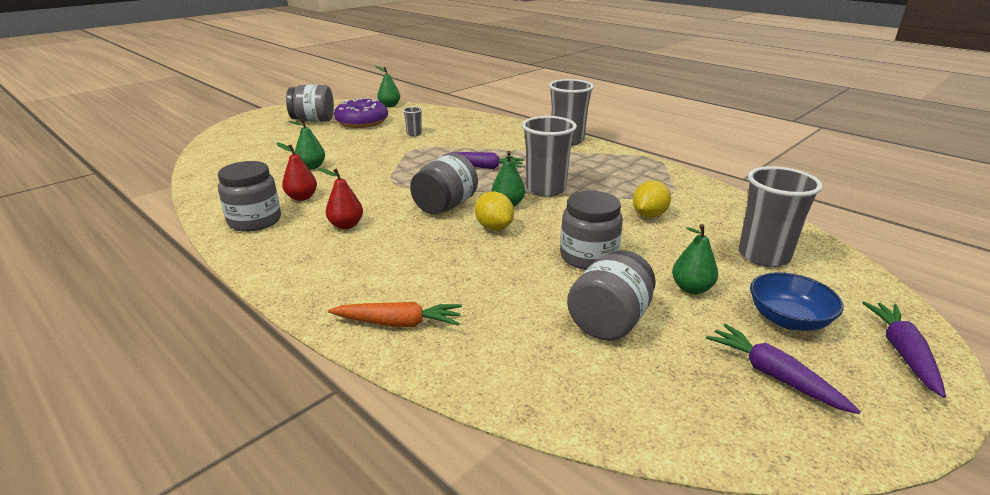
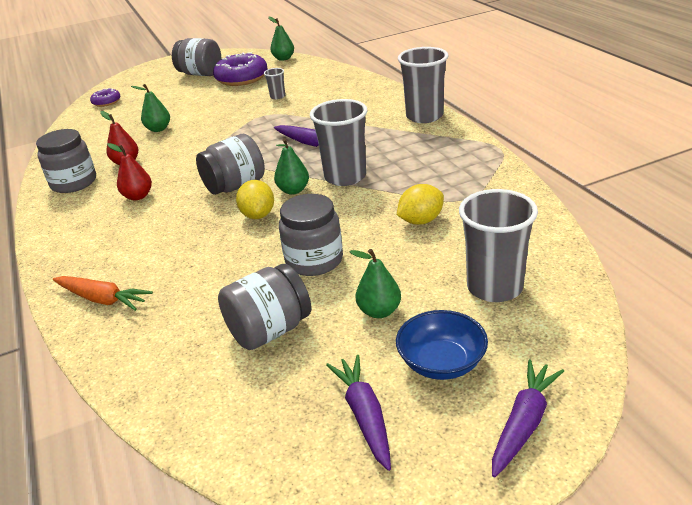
camera: 25 degrees right, 5 degrees up
none -> purple donut [90,88,121,107]

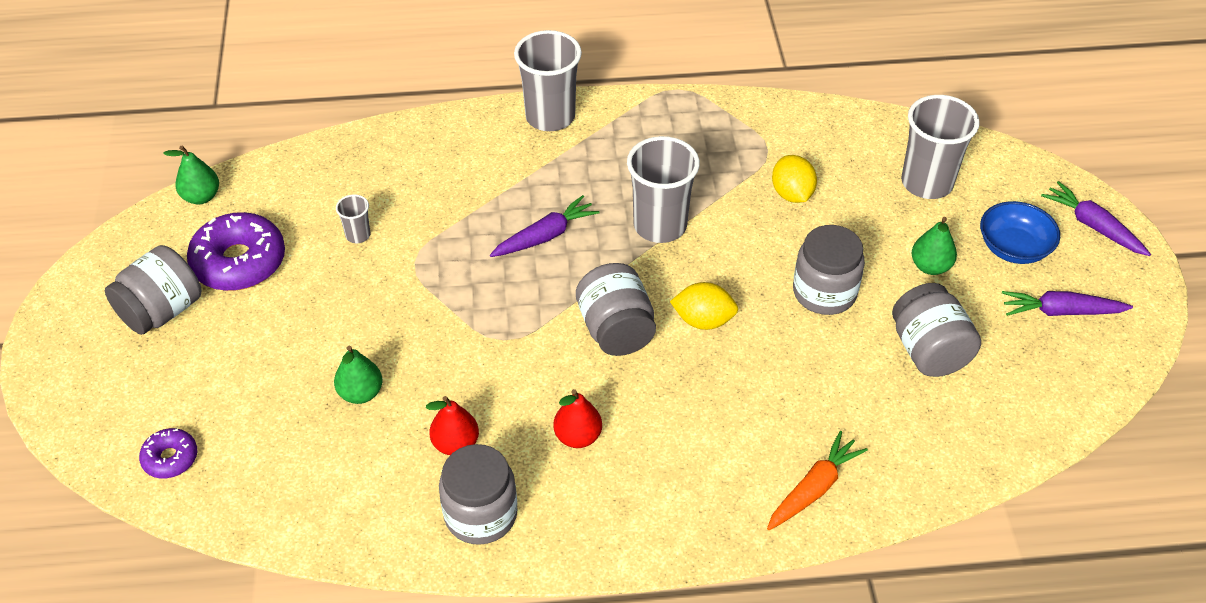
camera: 75 degrees left, 15 degrees up
green pear [274,138,309,194] -> none

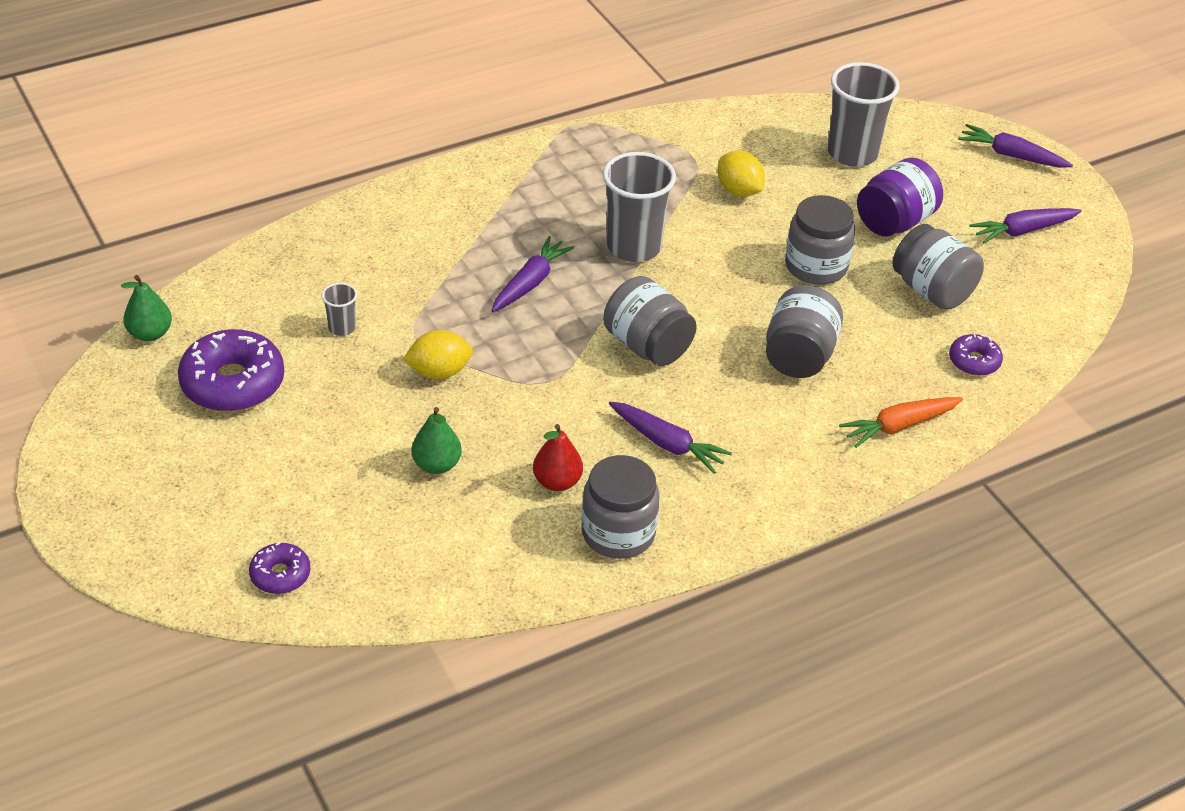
camera: 25 degrees left, 5 degrees down
grey jar [105,245,201,335] -> grey jar moved to [766,285,843,378]
grey cup [514,30,582,131] -> none
red pear [553,389,602,448] -> purple carrot [609,402,732,474]
yellow lemon [670,282,738,330] -> yellow lemon moved to [402,330,473,379]
orange carrot [767,431,868,530] -> orange carrot turned 135 degrees counterclockwise [839,397,963,448]
green pear [912,217,957,275] -> purple jar [857,158,943,236]
blue bowl [980,201,1060,264] -> none
none -> purple donut [949,334,1003,376]

